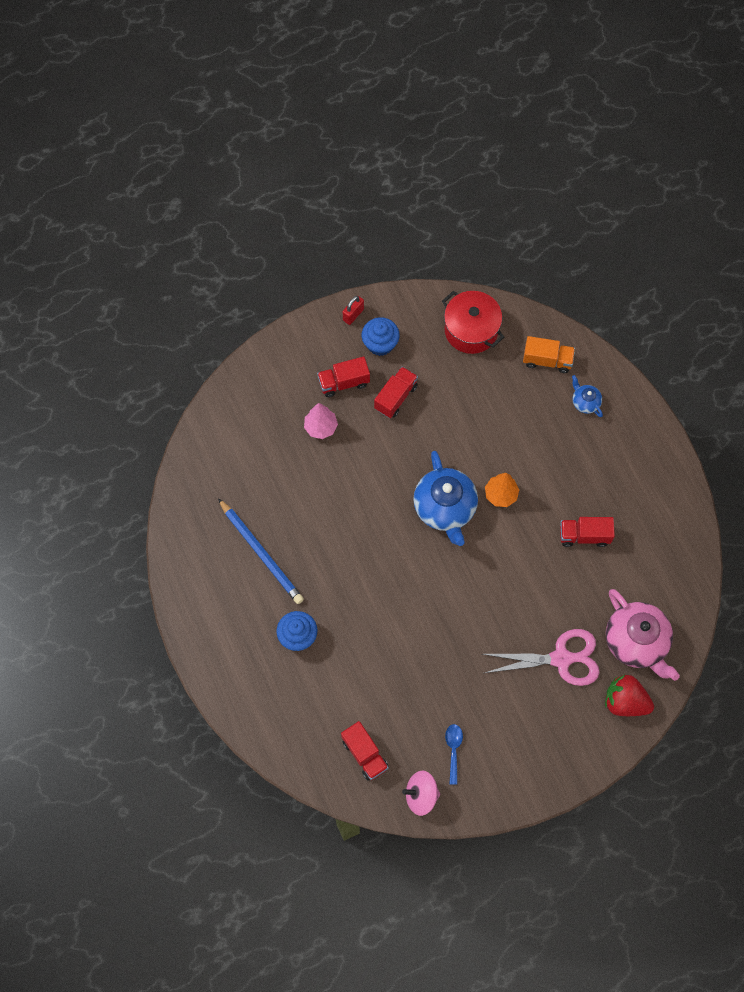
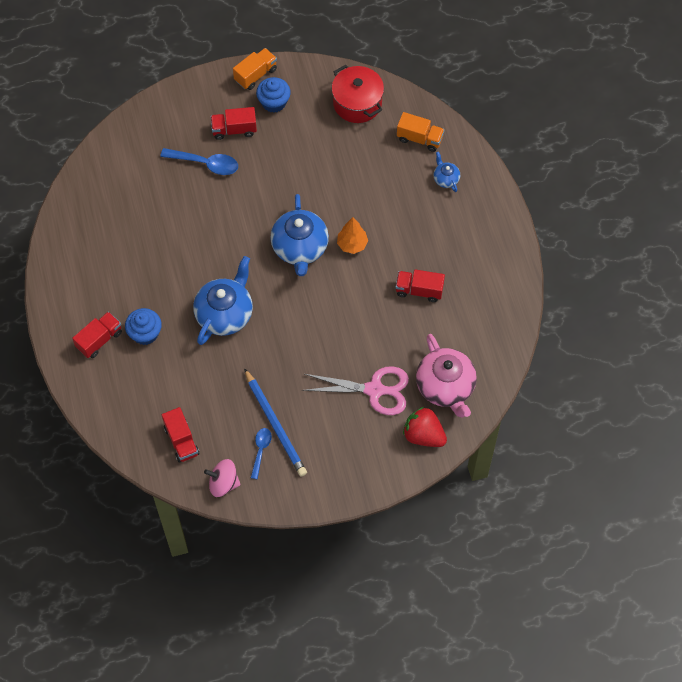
camera: 10 degrees right, 5 degrees down
blue pencil [218,498,304,604] -> blue pencil moved to [244,368,307,476]
pink tree [304,403,338,439] -> blue spoon [160,148,238,175]
red padlock [343,295,364,325] -> orange truck [233,48,277,90]
red truck [374,367,418,418] -> red truck moved to [72,312,122,358]
none -> blue teapot [193,256,253,345]

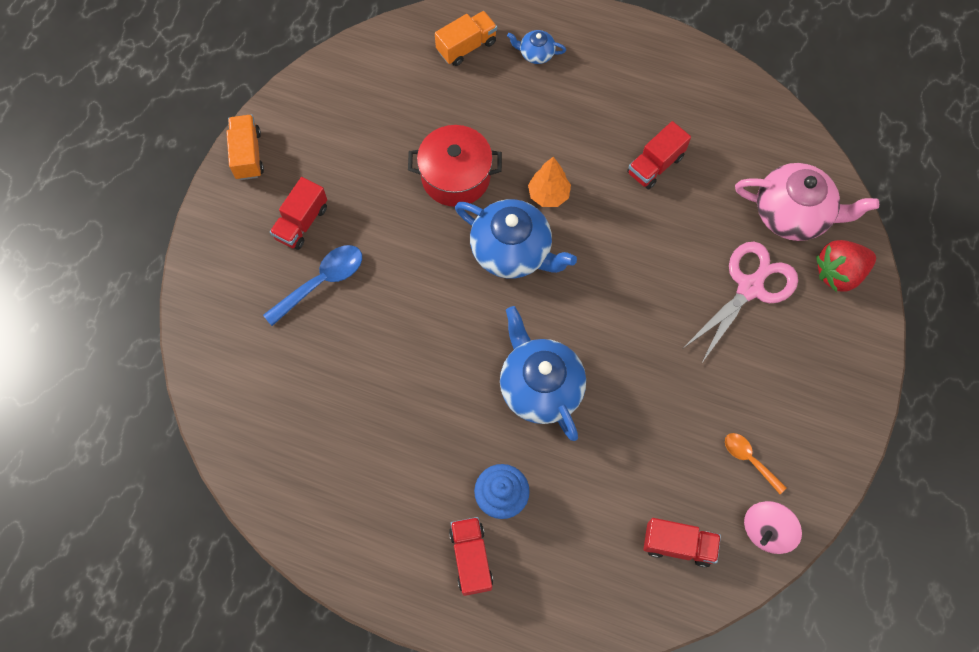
camera: 55 degrees left, 5 degrees up
blue pencil [244,368,307,476] -> none
blue spoon [251,428,272,479] -> orange spoon [725,433,787,494]
blue cupcake [256,77,291,113] -> none
red pot [332,65,384,123] -> red pot moved to [408,125,502,207]

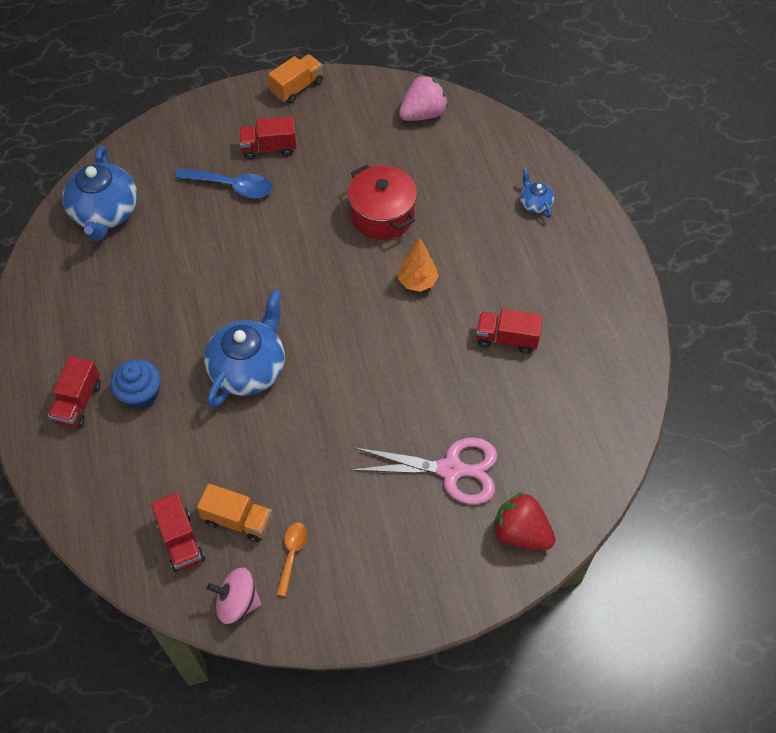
camera: 55 degrees right, 10 degrees down
orange truck [435,11,497,66] -> orange truck moved to [197,483,272,542]
red truck [449,517,493,596] -> red truck turned 150 degrees clockwise [48,356,101,428]
blue teapot [455,199,577,278] -> blue teapot moved to [62,146,137,242]
pink teapot [735,163,879,241] -> none
none -> pink strawberry [399,75,448,121]

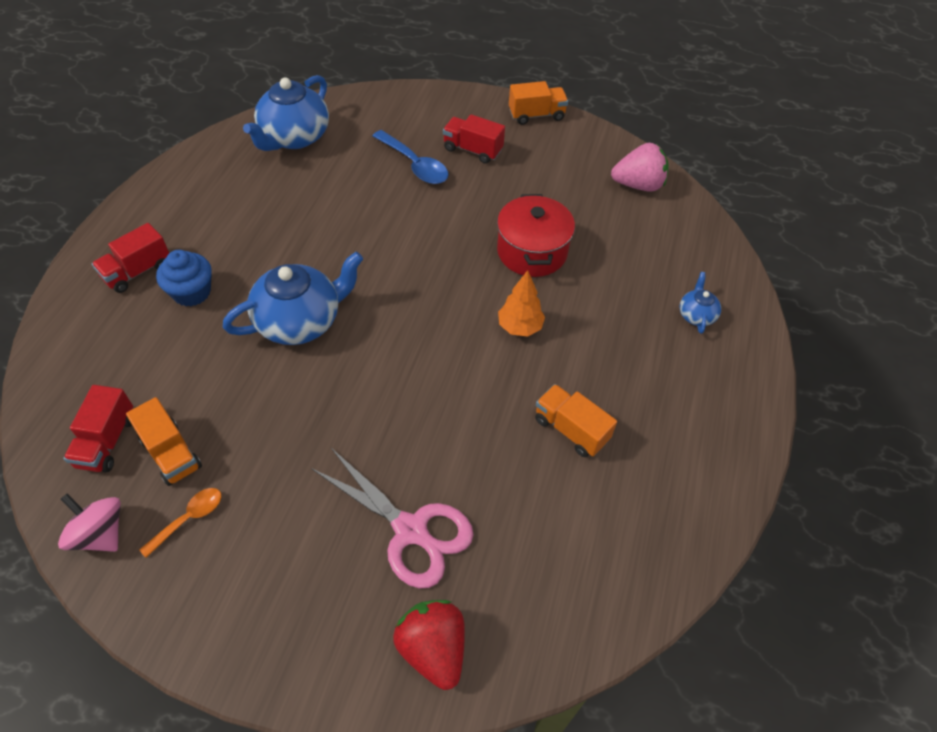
camera: 30 degrees right, 5 degrees down
red truck [476,309,543,354] -> orange truck [535,384,617,457]

